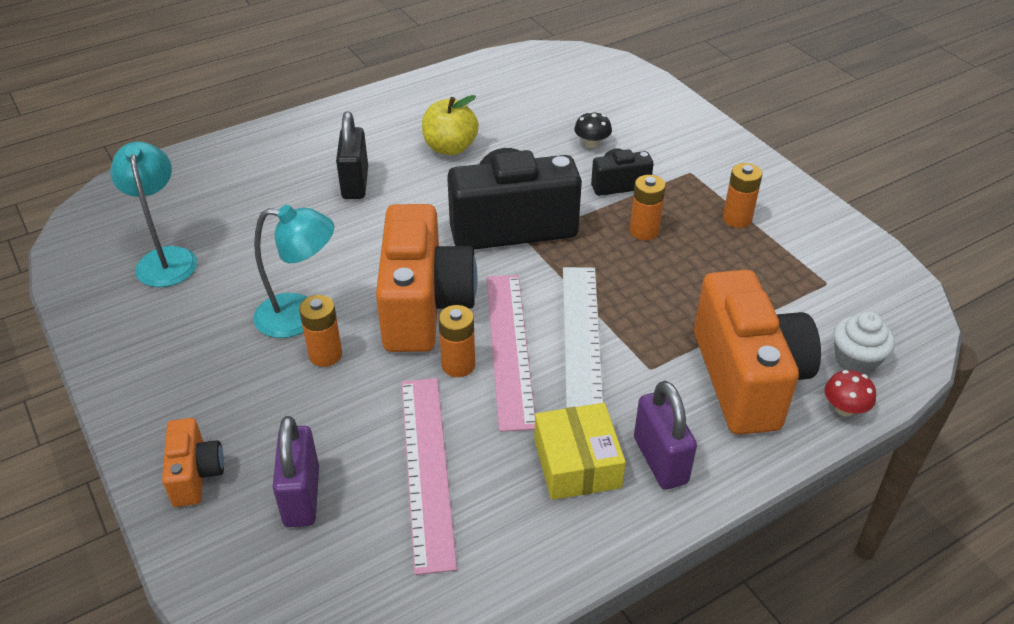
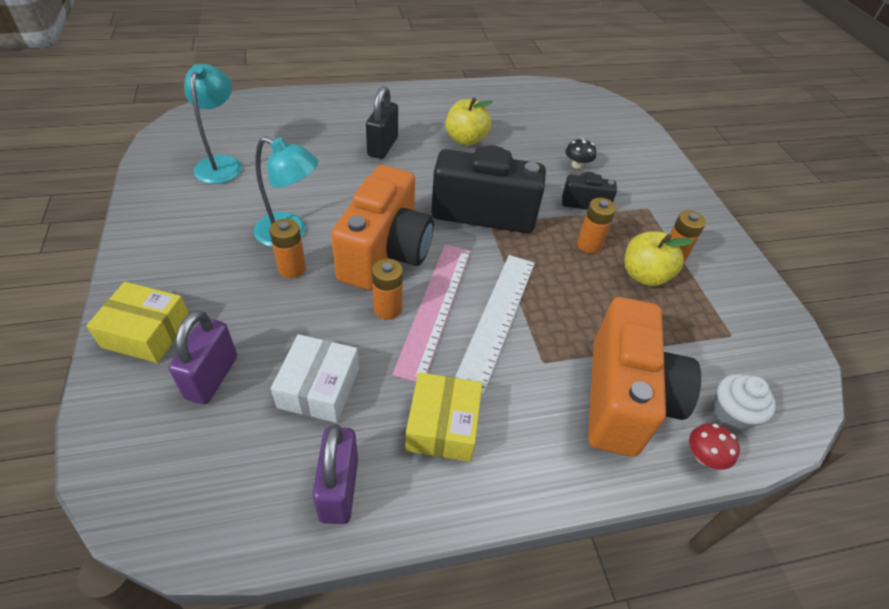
camera: 15 degrees right, 5 degrees up
orange camera [162,418,224,507] -> yellow box [86,282,189,363]
pink ruler [402,378,457,575] -> white box [271,334,359,423]
purple padlock [634,381,697,490] -> purple padlock moved to [312,424,358,524]
none -> yellow apple [625,231,694,286]

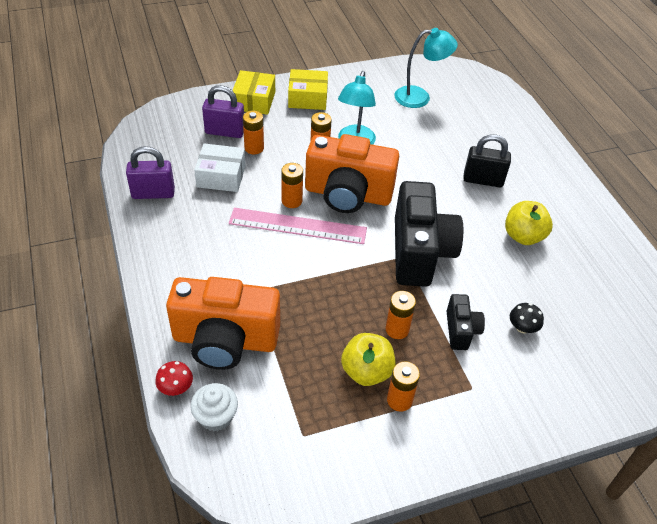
camera: 85 degrees right, 0 degrees up
yellow box [405,372,482,462] -> yellow box moved to [288,69,328,110]
white ruler [455,255,535,395] -> none
none -> orange battery [243,111,264,154]

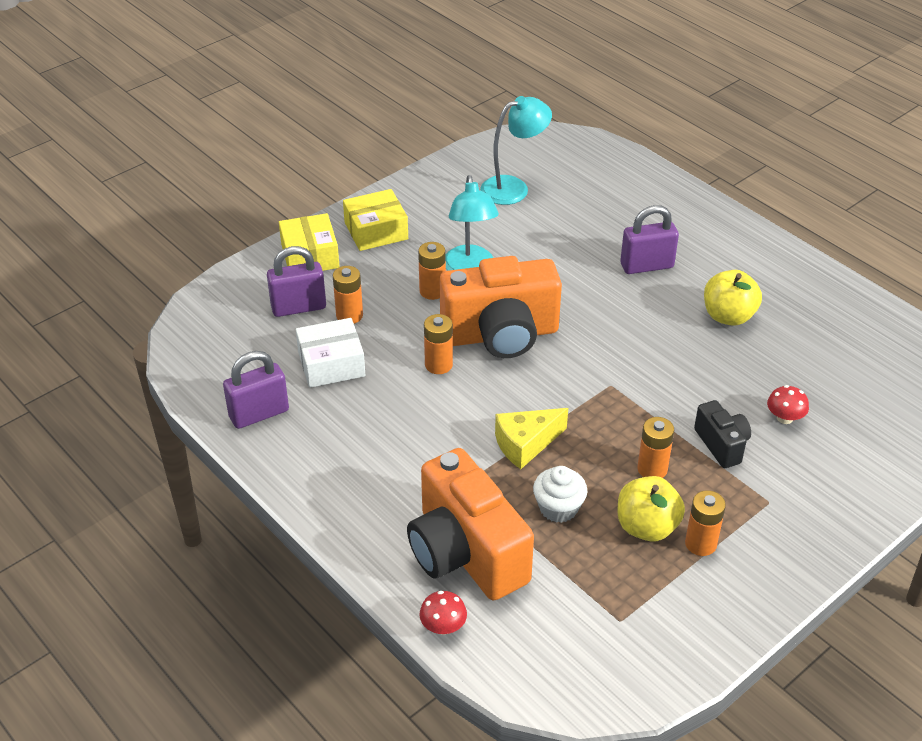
camera: 20 degrees left, 5 degrees down
orange camera [166,277,280,370] -> orange camera turned 75 degrees clockwise [407,448,534,600]
white cupcake [190,383,238,432] -> white cupcake moved to [533,466,587,523]
pink ruler [229,208,367,244] -> none
black camera [395,181,463,287] -> none
black padlock [463,134,511,187] -> purple padlock [620,205,679,274]
black mushroom [510,303,544,333] -> red mushroom [767,385,809,424]
none -> yellow cheese [495,408,568,469]

